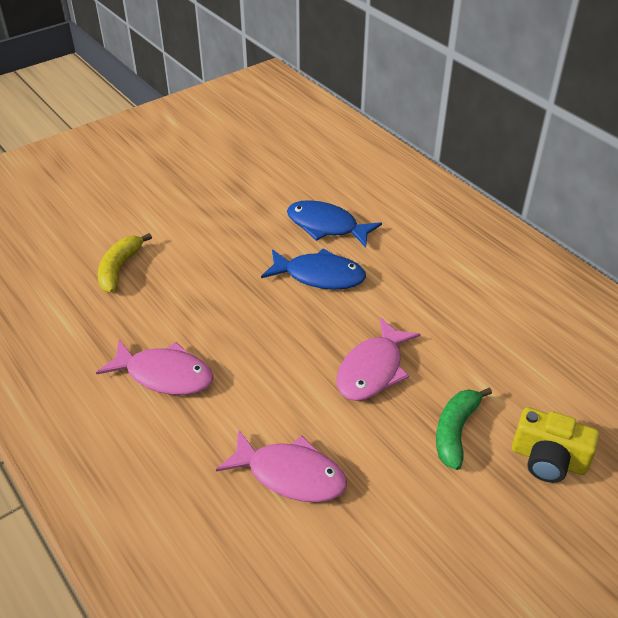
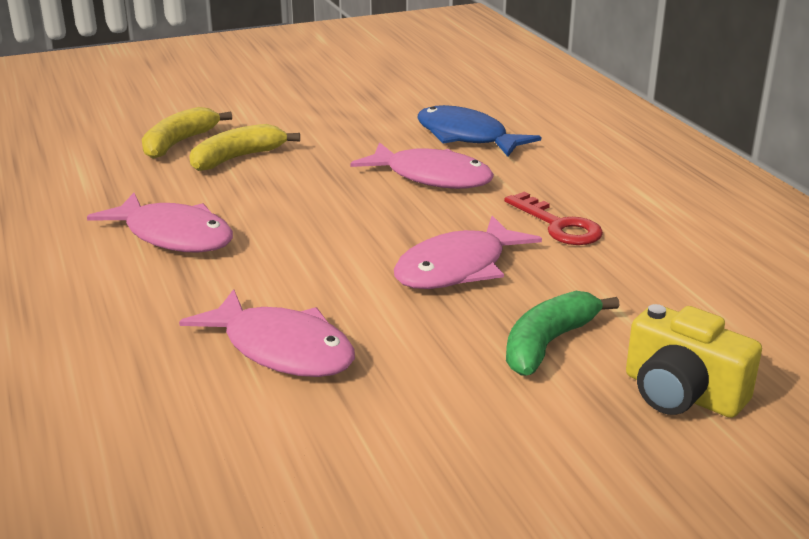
camera: 15 degrees right, 15 degrees down
blue fish [261,248,366,290] -> pink fish [350,142,494,189]
none -> yellow banana [189,124,300,171]
none -> red key [504,192,603,245]

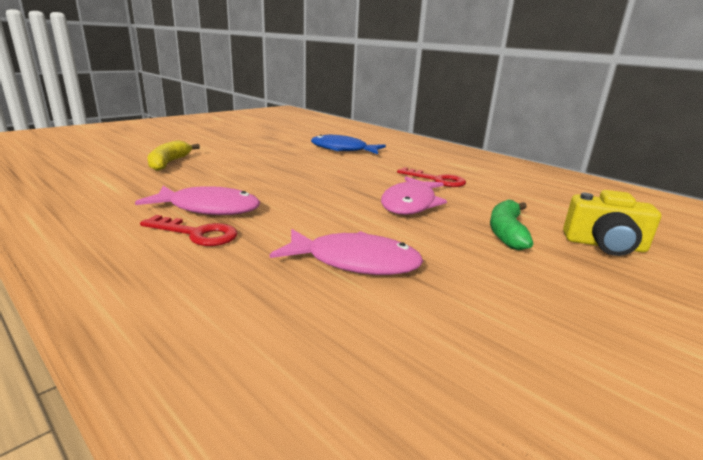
camera: 25 degrees left, 5 degrees down
yellow banana [189,124,300,171] -> none
pink fish [350,142,494,189] -> none
none -> red key [140,215,237,246]

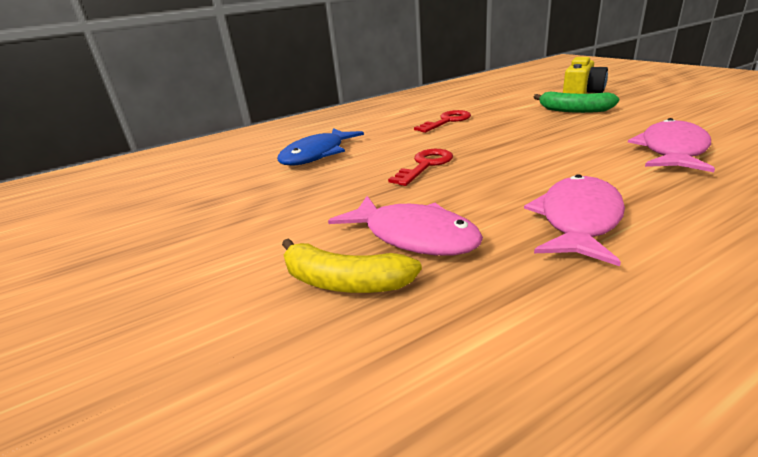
camera: 70 degrees left, 5 degrees up
red key [140,215,237,246] -> red key moved to [388,149,453,186]
pink fish [381,176,447,215] -> pink fish moved to [328,196,483,256]

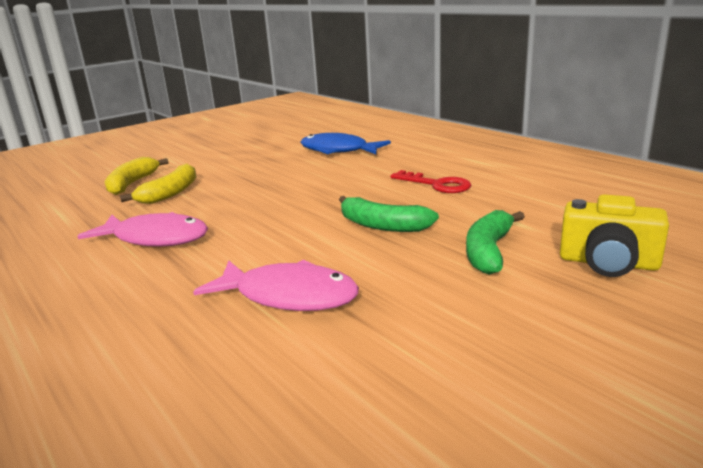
camera: 80 degrees right, 5 degrees down
pink fish [328,196,483,256] -> yellow banana [120,164,197,204]
red key [388,149,453,186] -> none
none -> green banana [339,196,439,232]

